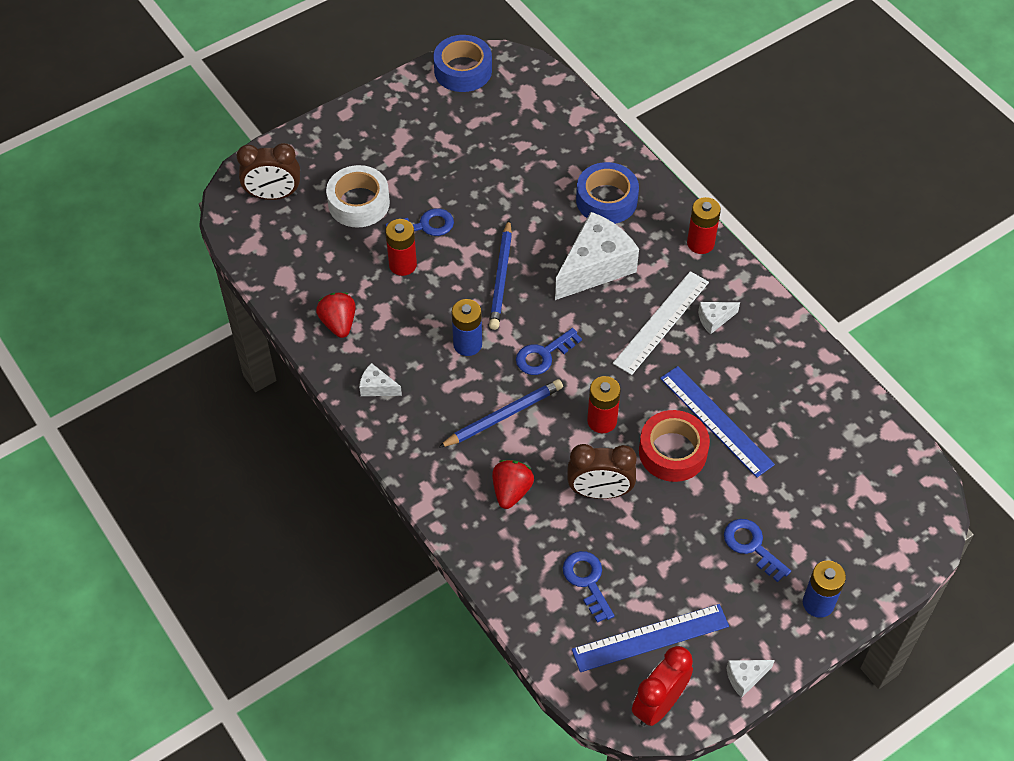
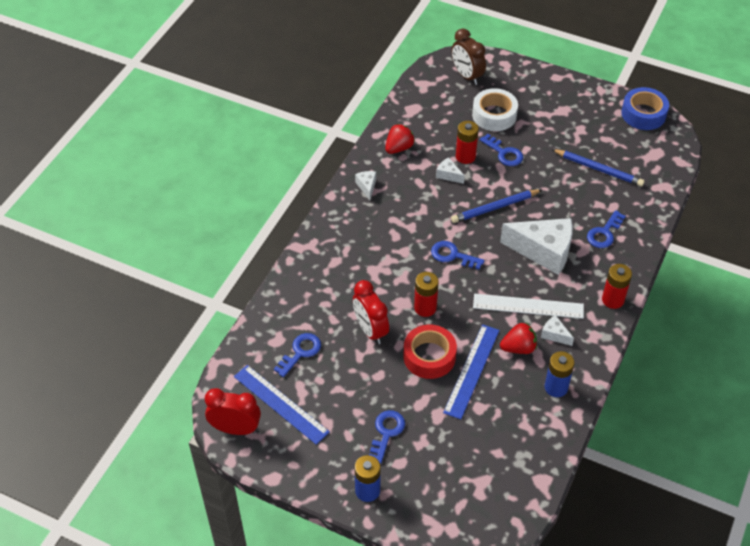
camera: 60 degrees right, 5 degrees down
blue pencil [438,379,563,448] -> blue pencil moved to [552,149,645,186]
blue battery [452,299,482,356] -> blue battery moved to [545,351,574,397]
red strawberry [492,460,534,509] -> red strawberry moved to [500,323,537,354]
brown clock [567,444,637,499] -> red clock [353,280,389,344]
blue tape [576,162,639,224] -> blue key [587,210,626,248]
white cheese [726,660,775,698] -> white cheese moved to [436,157,465,184]

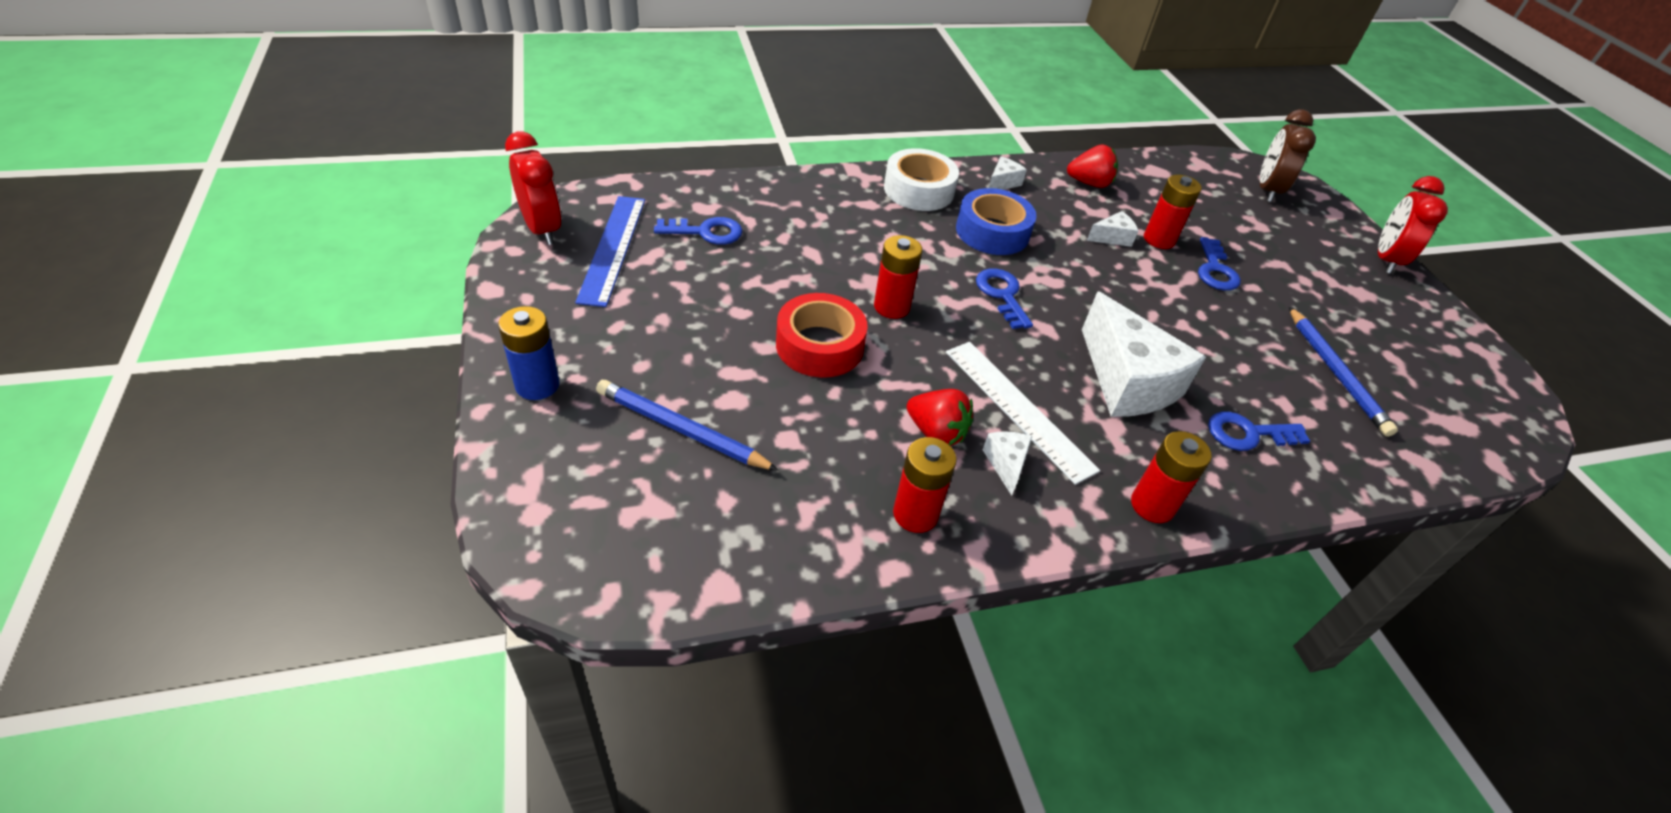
camera: 45 degrees right, 5 degrees down
red clock [353,280,389,344] -> red clock moved to [1378,176,1448,274]
blue key [369,410,405,464] -> none
white cheese [436,157,465,184] -> white cheese turned 75 degrees clockwise [1087,211,1138,247]
blue ruler [443,324,500,419] -> none
blue pencil [451,189,543,223] -> blue pencil moved to [596,380,779,471]
white tape [472,88,518,131] -> white tape moved to [884,148,959,211]
blue battery [545,351,574,397] -> red battery [893,437,957,533]
blue tape [621,87,669,130] -> blue tape moved to [956,188,1036,255]

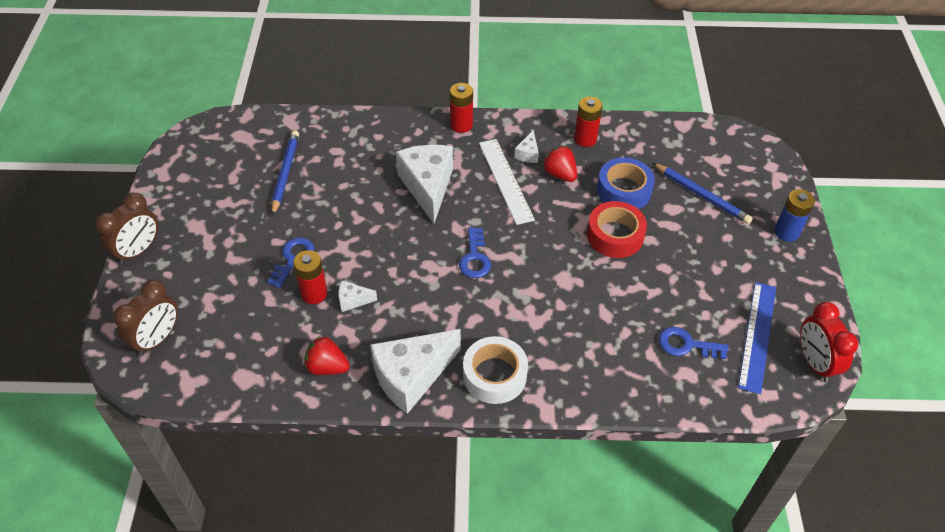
camera: 160 degrees left, 5 degrees up
red battery [874,235,922,319] -> none
blue tape [956,188,1036,255] -> blue tape moved to [597,157,655,209]
white cheese [989,156,1027,190] -> white cheese [370,329,461,414], size x2.28
blue key [1208,411,1310,451] -> none
red clock [1378,176,1448,274] -> brown clock [95,193,158,264]

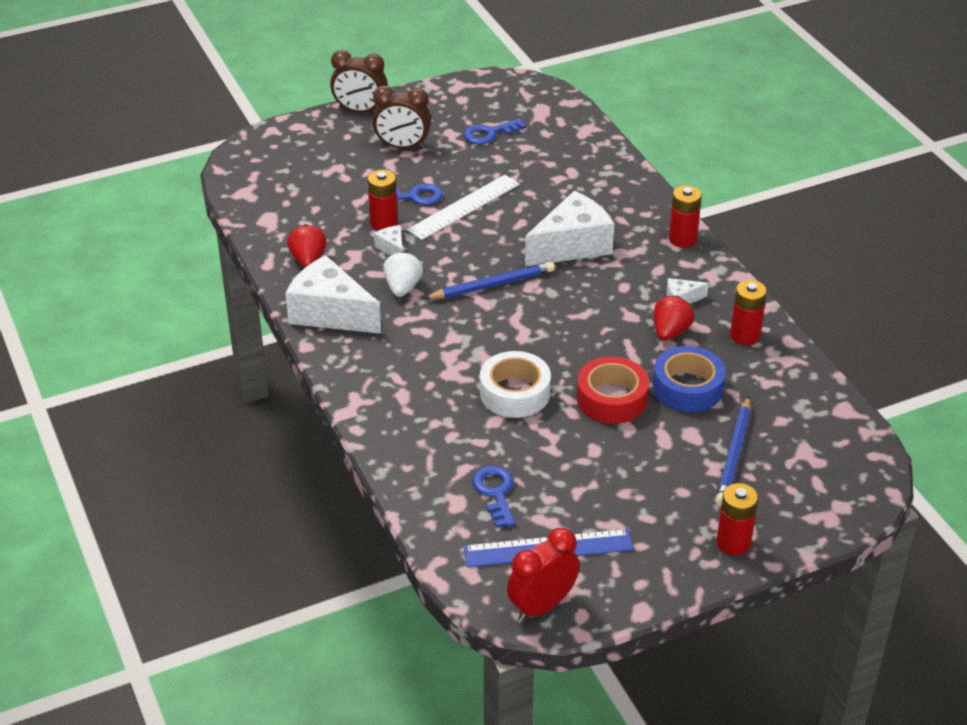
camera: 65 degrees right, 10 degrees down
brown clock [113,280,178,356] -> brown clock moved to [372,85,431,149]
blue pencil [272,130,299,216] -> blue pencil moved to [423,262,555,299]
blue key [459,227,491,278] -> blue key moved to [464,118,526,144]
white tape [463,336,528,404] -> white tape moved to [480,351,551,418]
white ruler [479,139,535,225] -> white ruler moved to [407,175,520,240]
blue battery [774,189,815,242] -> red battery [717,483,758,555]
none -> white strawberry [383,251,423,297]

